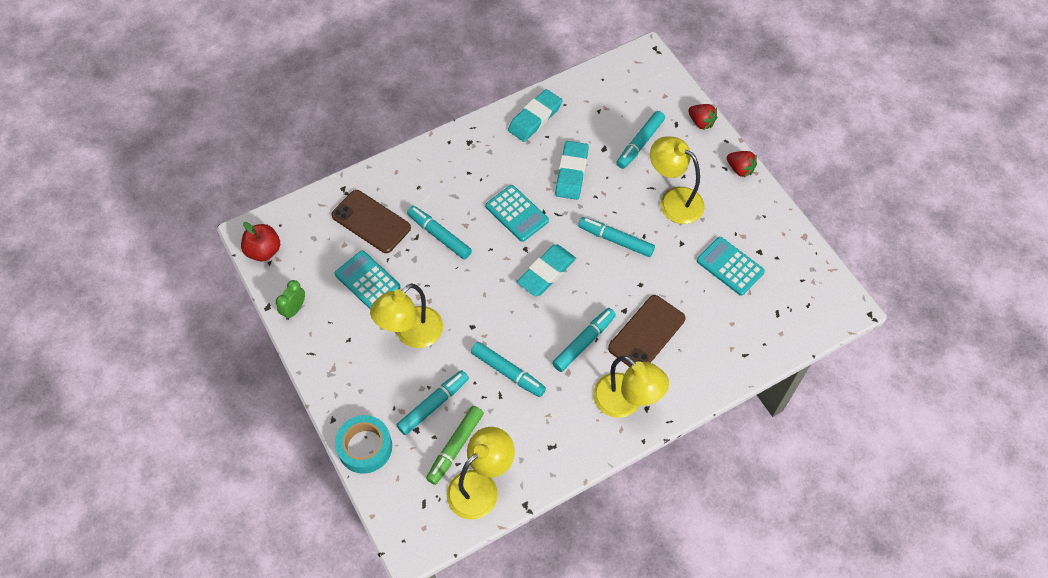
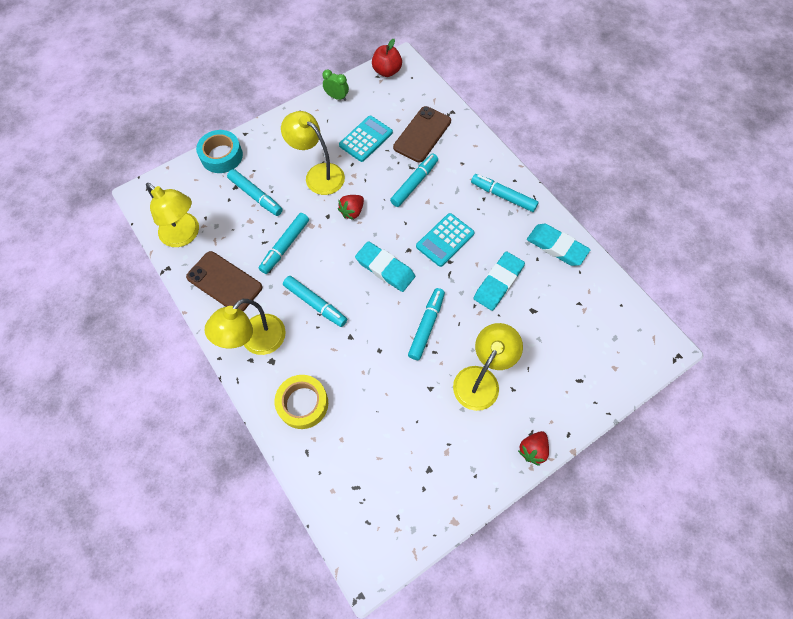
camera: 85 degrees right, 5 degrees up
green marker [426,406,484,485] -> none
turquoise eraser [555,141,589,200] -> turquoise eraser turned 60 degrees counterclockwise [474,252,525,311]
brown phone [608,295,685,367] -> brown phone moved to [186,251,262,312]
turquoise marker [616,111,665,169] -> turquoise marker moved to [471,174,539,212]
red strawberry [688,104,718,130] -> red strawberry moved to [338,195,364,220]
turquoise calculator [697,237,765,296] -> none
none -> yellow tape [274,375,328,429]

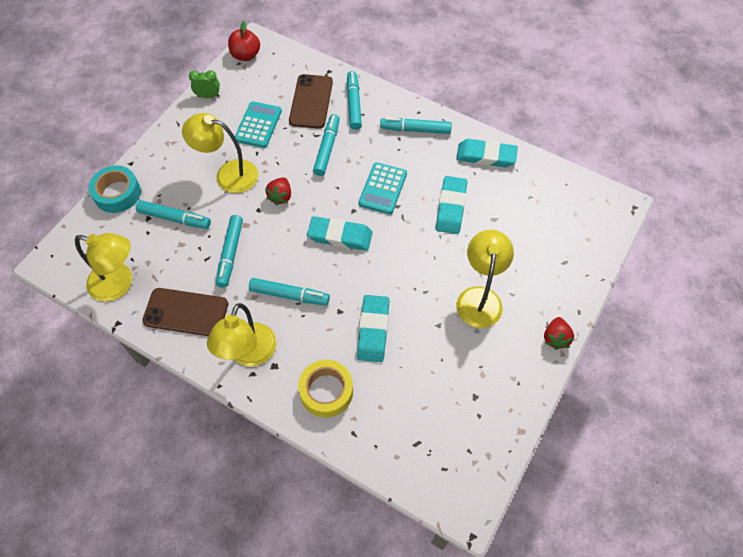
camera: 25 degrees left, 5 degrees down
turquoise marker [408,288,445,360] -> turquoise marker moved to [347,71,362,130]
none -> turquoise eraser [357,295,389,362]

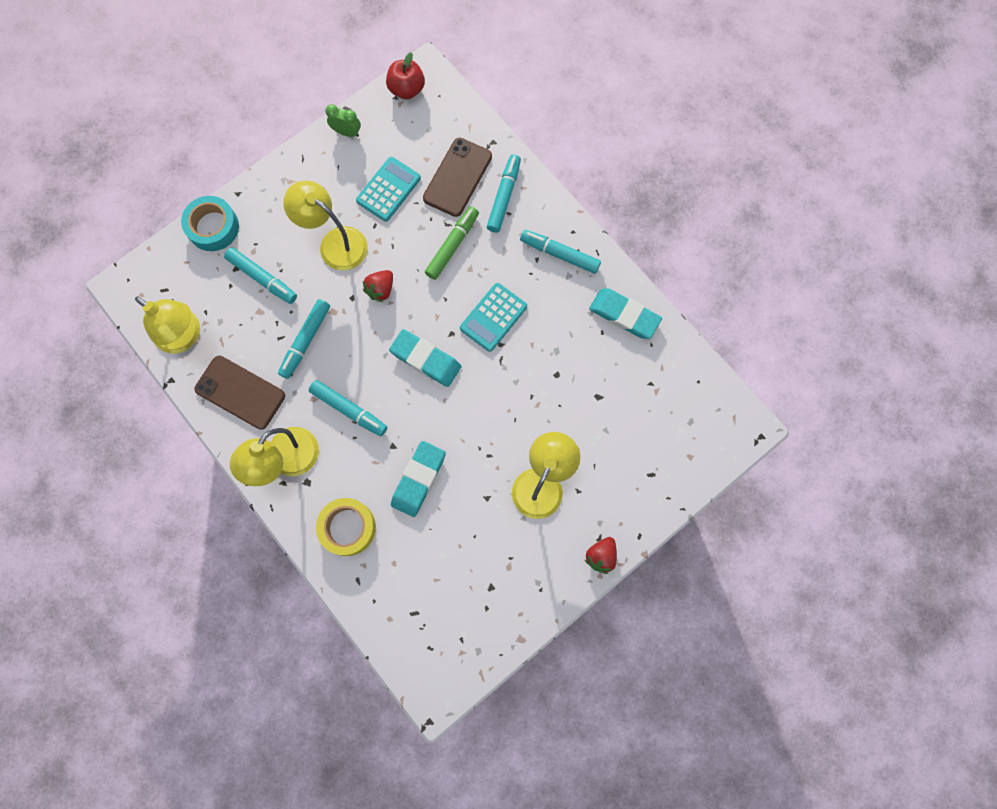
camera: 20 degrees right, 15 degrees up
turquoise marker [313,114,340,176] -> green marker [425,206,479,280]
turquoise eraser [436,176,467,234] -> none

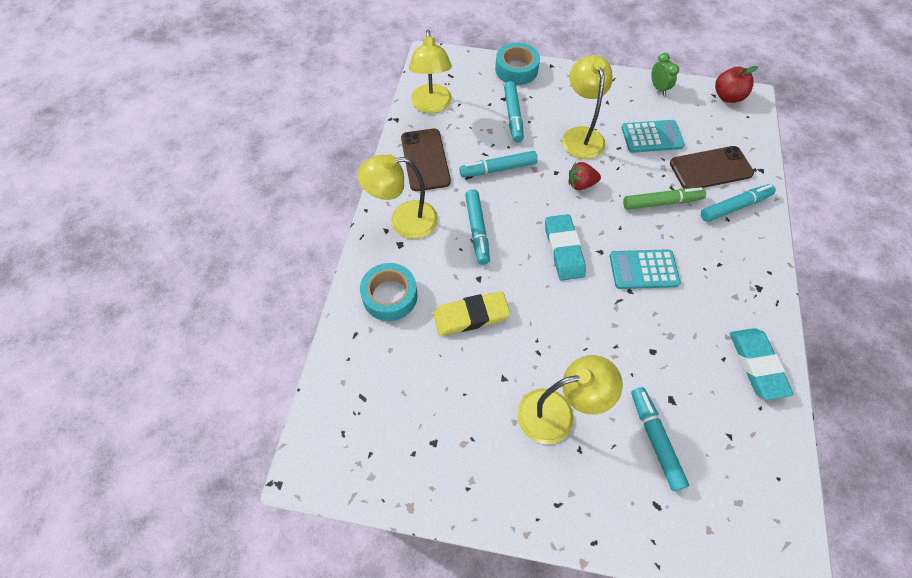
camera: 50 degrees right, 15 degrees down
yellow tape [316,498,376,556] -> turquoise tape [360,263,417,321]
turquoise eraser [391,441,446,517] -> yellow eraser [433,291,510,336]
turquoise marker [520,230,601,274] -> turquoise marker moved to [631,387,689,491]
red strawberry [585,537,617,574] -> none

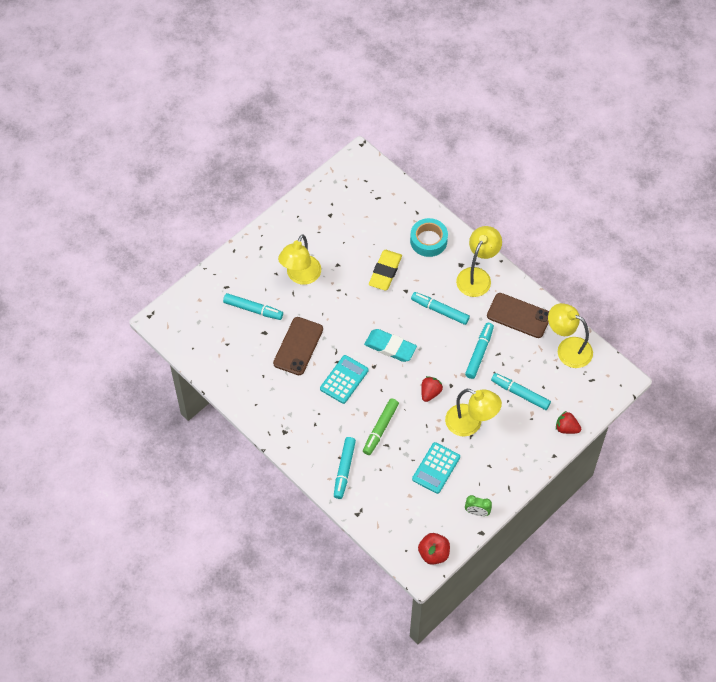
camera: 125 degrees right, 0 degrees up
turquoise tape [495,43,540,85] -> red strawberry [556,411,581,434]
brown phone [670,146,754,188] -> brown phone moved to [273,317,323,375]
turquoise eraser [730,328,794,400] -> none

